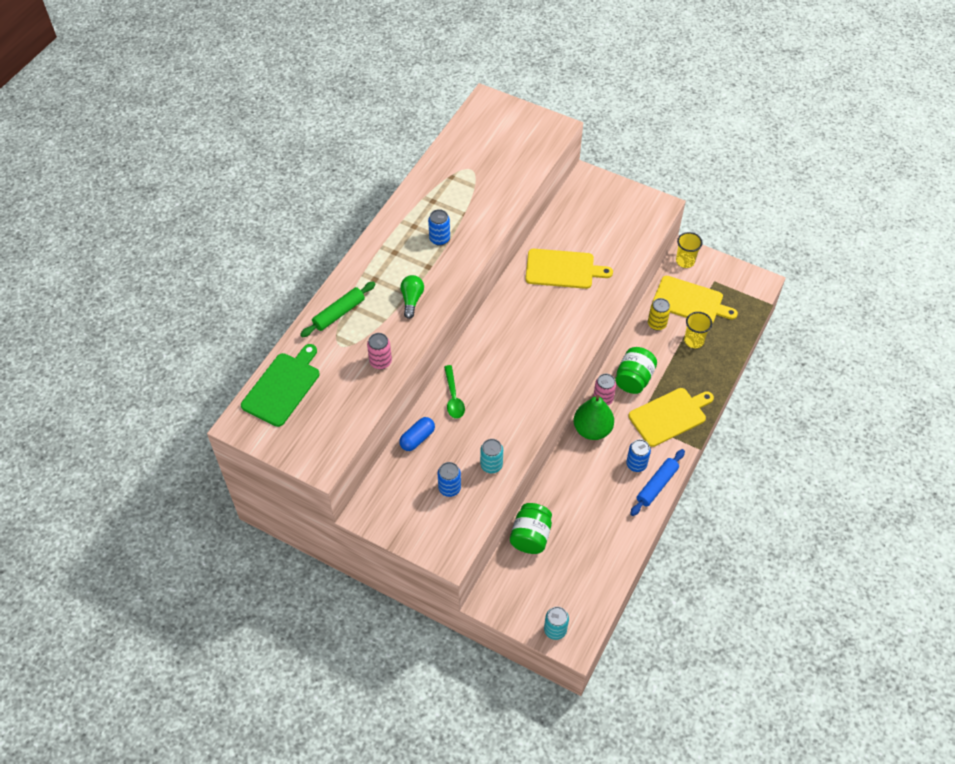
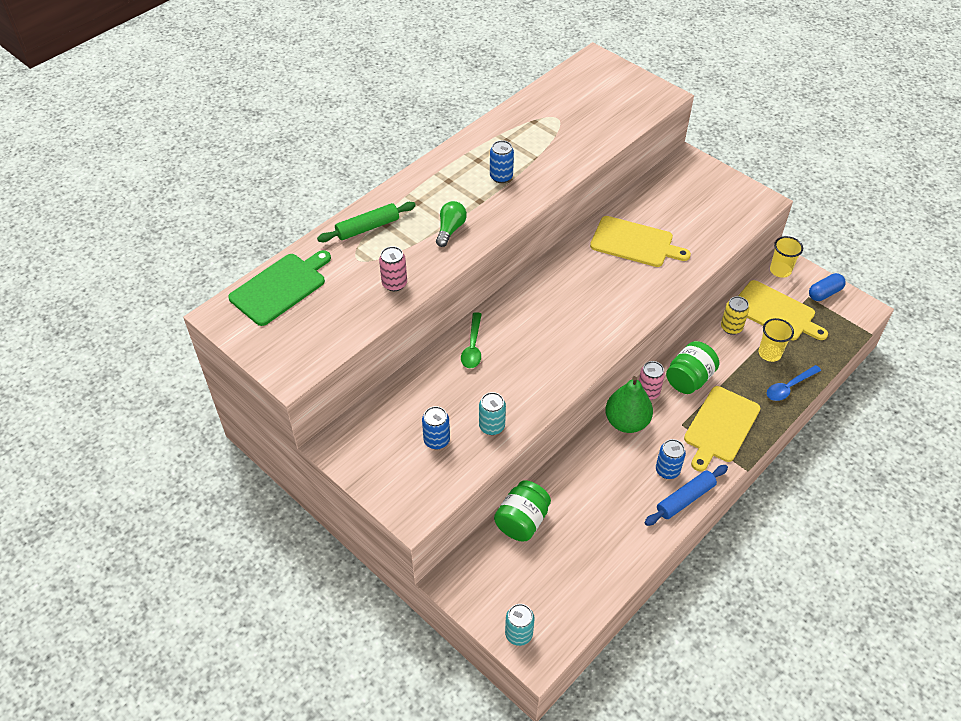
camera: 15 degrees right, 5 degrees down
blue capsule [399,417,435,451] -> blue capsule moved to [809,273,846,301]
yellow cutting board [628,388,714,447] -> yellow cutting board turned 135 degrees clockwise [684,386,760,471]
none -> blue spoon [767,365,821,401]

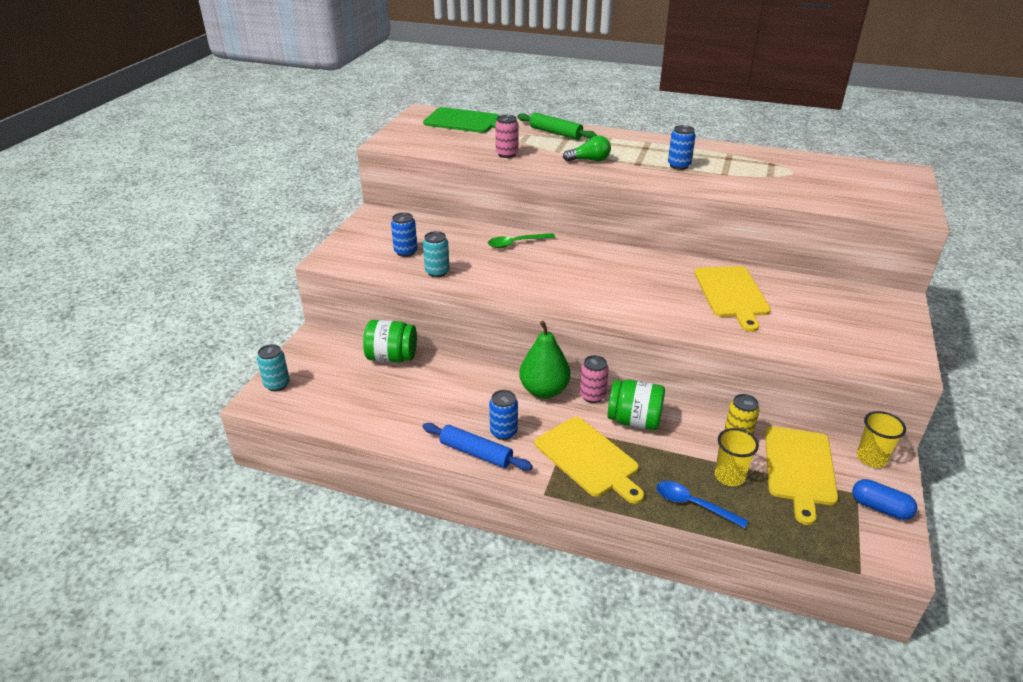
camera: 65 degrees right, 15 degrees down
yellow cutting board [684,386,760,471] -> yellow cutting board turned 135 degrees counterclockwise [535,417,644,504]

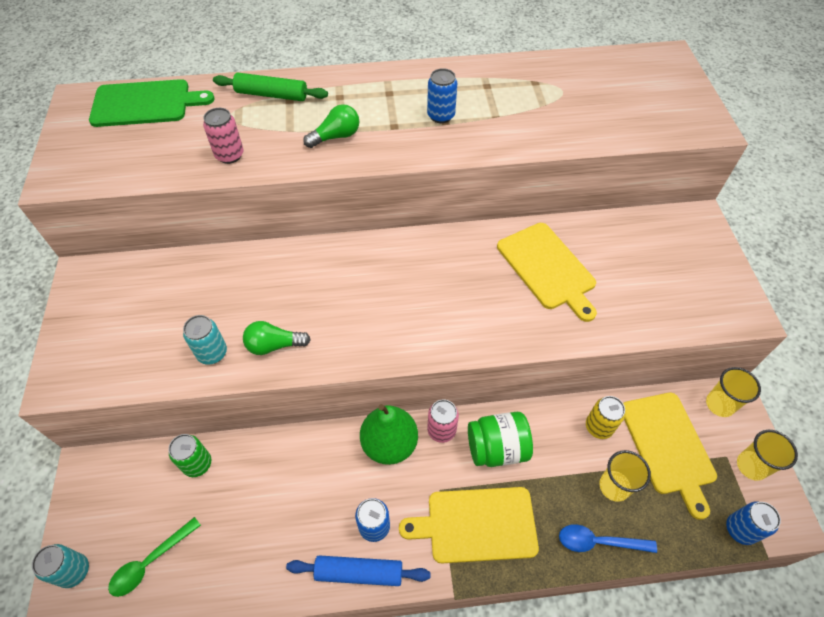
camera: 25 degrees left, 20 degrees up
green jar [363,320,417,362] -> green can [168,434,211,477]
blue can [391,212,417,257] -> blue can moved to [726,501,781,545]
green spoon [488,233,555,248] -> green spoon moved to [108,517,201,597]
yellow cutting board [535,417,644,504] -> yellow cutting board turned 150 degrees clockwise [399,487,539,563]
blue capsule [852,479,917,520] -> yellow cup [737,430,798,481]
none -> green light bulb [243,321,311,355]

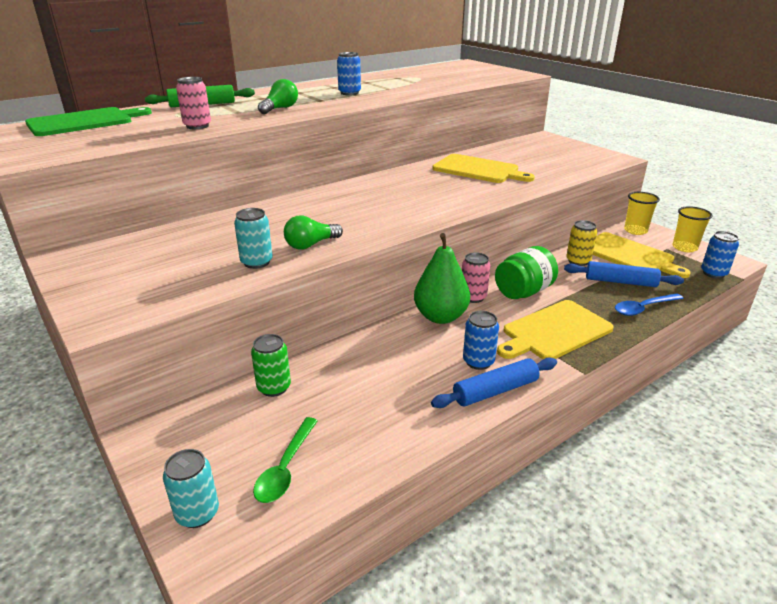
camera: 30 degrees left, 25 degrees down
yellow cup [599,450,651,502] -> blue rolling pin [564,261,684,287]

